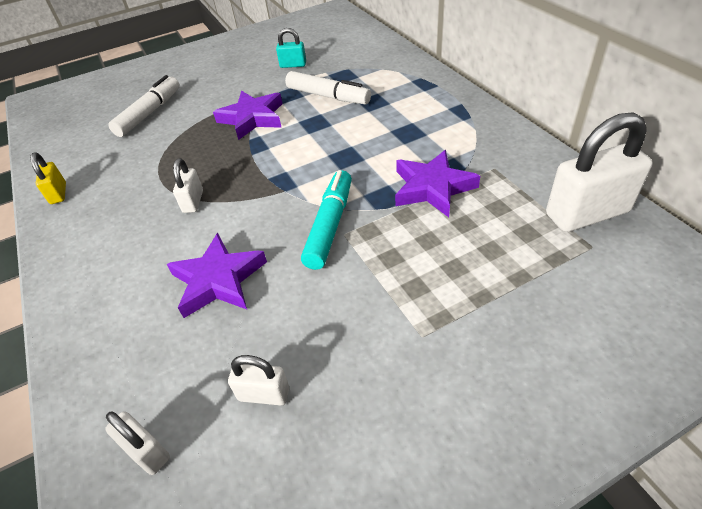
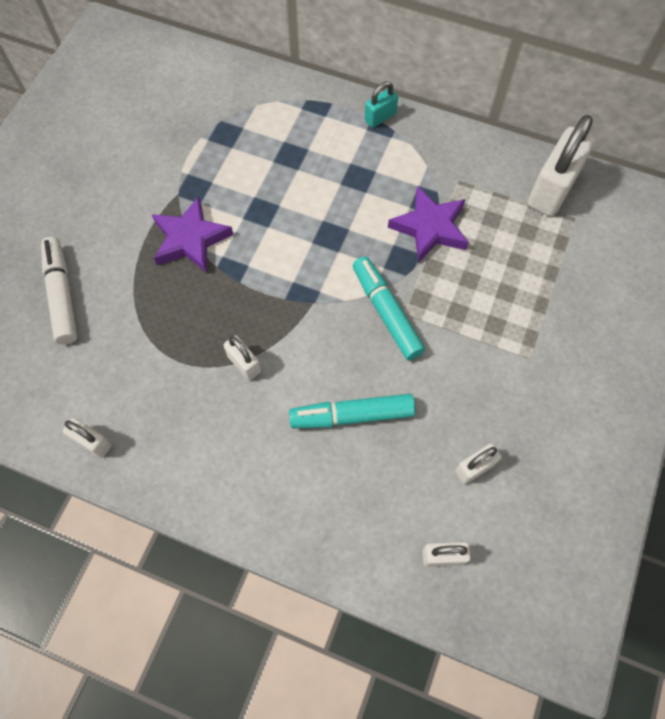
camera: 45 degrees left, 20 degrees up
yellow padlock [30,153,66,204] -> white padlock [63,418,112,458]
purple star [167,233,267,318] -> turquoise marker [289,394,415,429]
turquoise padlock [276,28,306,68] -> turquoise padlock moved to [365,81,398,128]
white marker [285,71,371,105] -> none

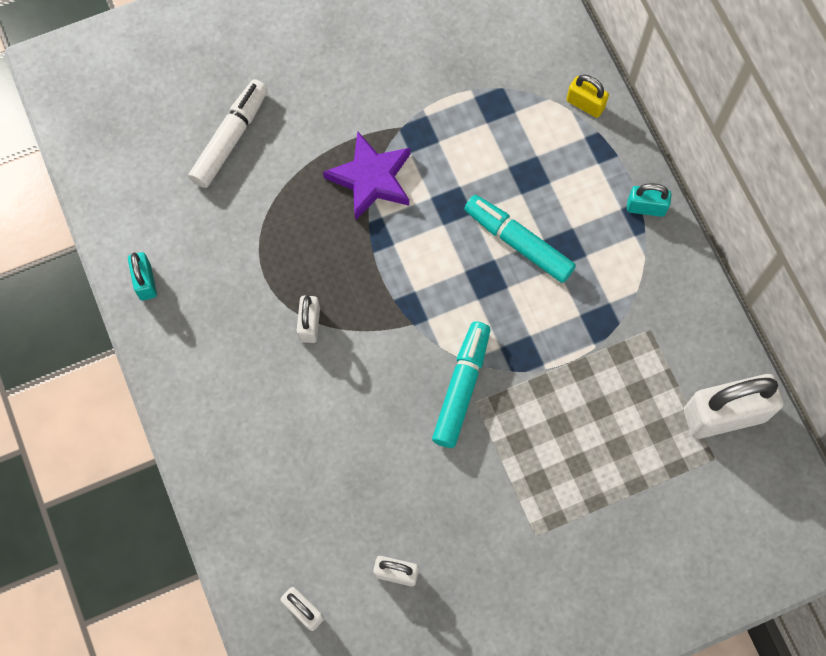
camera: 45 degrees right, 5 degrees up
white padlock [63,418,112,458] -> turquoise padlock [128,252,157,300]
turquoise marker [289,394,415,429] -> turquoise marker moved to [464,195,576,283]
purple star [388,186,469,263] -> none
none -> yellow padlock [566,74,609,118]

